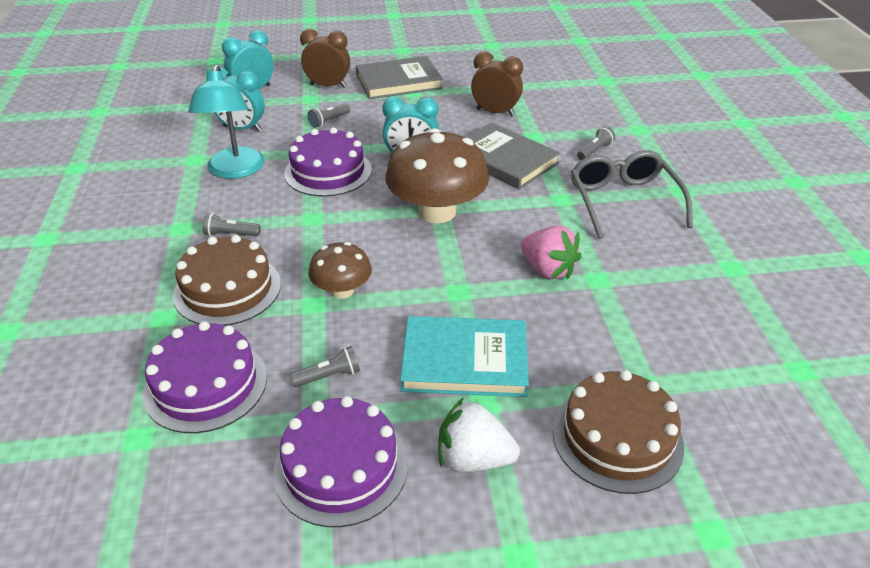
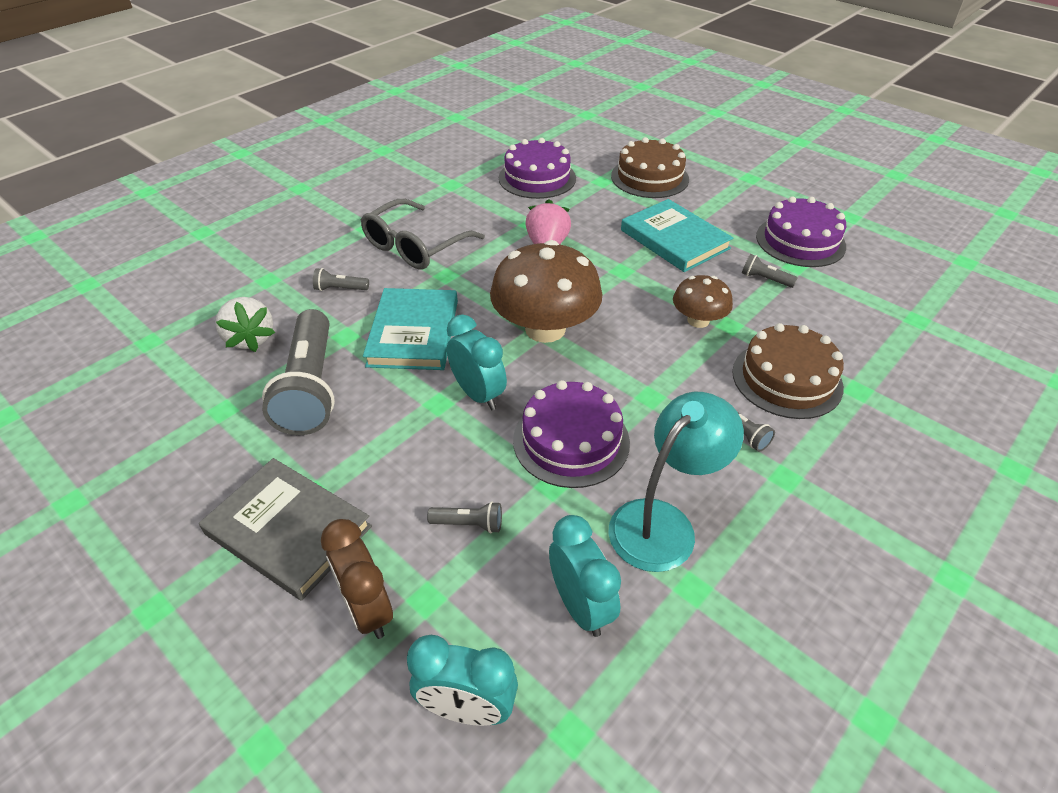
camera: 130 degrees left, 5 degrees up
purple cake [143,321,267,433] -> purple cake moved to [499,138,576,199]
white strawberry [438,397,520,472] -> white strawberry moved to [215,297,275,352]
grey book [465,122,560,190] -> turquoise book [363,288,458,370]
brown clock [471,52,523,116] -> grey flashlight [262,309,335,435]

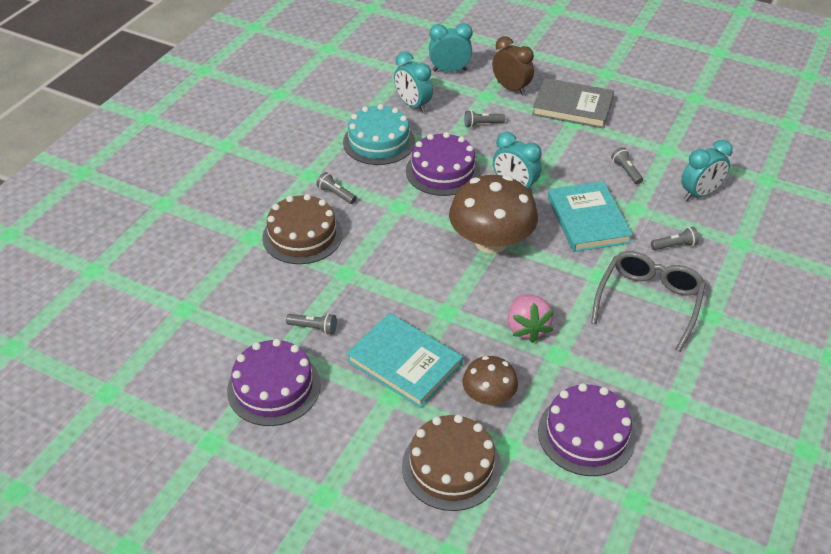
camera: 165 degrees right, 0 degrees up
white strawberry [215,297,275,352] -> turquoise clock [681,140,733,201]
grey flashlight [262,309,335,435] -> grey flashlight [611,147,643,184], size x0.41
turquoise lamp [608,392,744,572] -> turquoise cake [343,104,415,165]
brown mushroom [673,275,733,328] -> brown mushroom moved to [463,356,518,405]

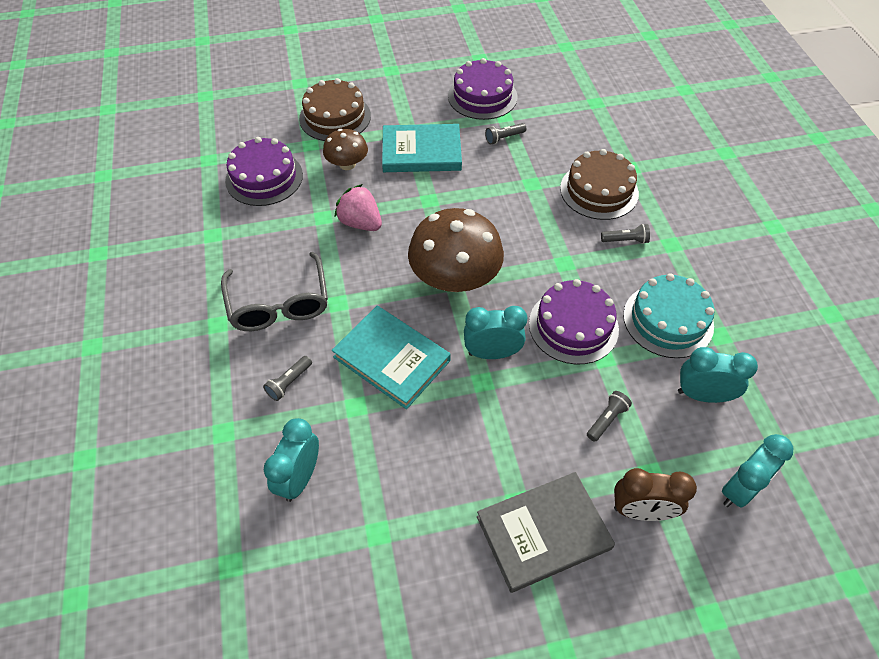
camera: 140 degrees right, 10 degrees up
grey flashlight [611,147,643,184] -> none

